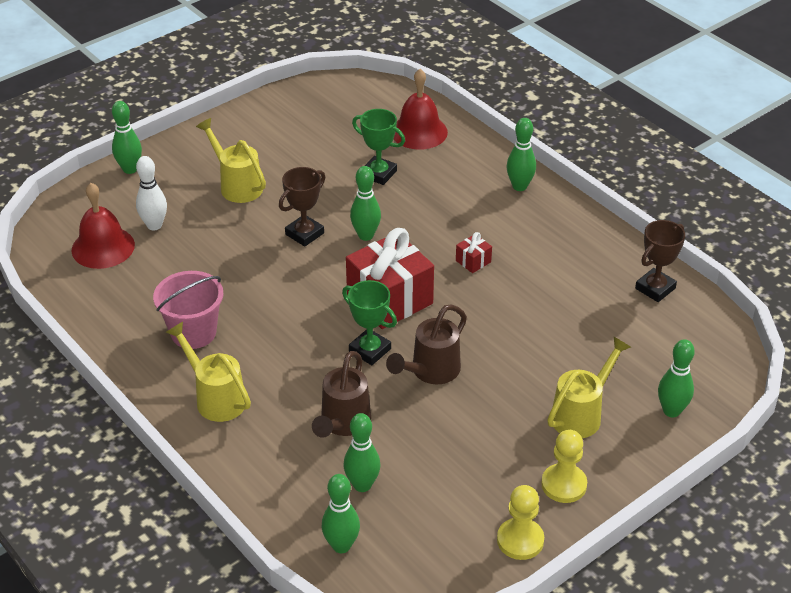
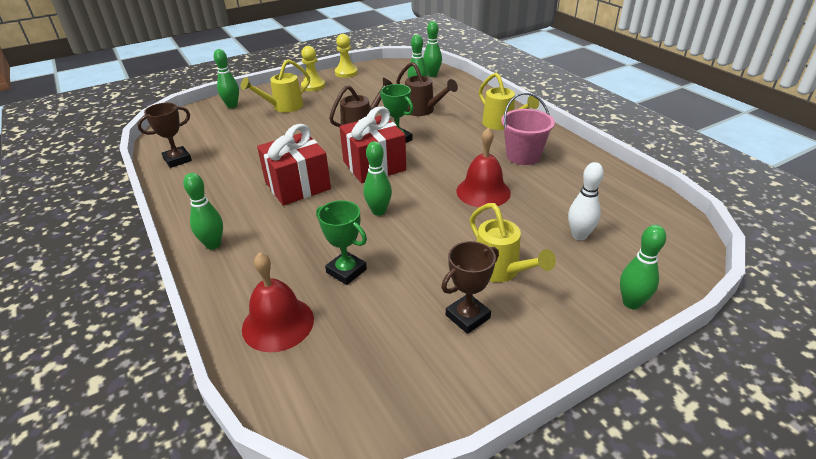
camera: 170 degrees left, 5 degrees down
red bell [72,183,135,269] -> red bell moved to [456,127,511,207]
brown trophy [279,167,325,247] -> brown trophy moved to [441,241,499,334]
brown watering can [312,351,371,438] -> brown watering can turned 105 degrees clockwise [396,62,458,116]
red gift [456,232,492,273] -> red gift [257,124,331,205], size x2.38

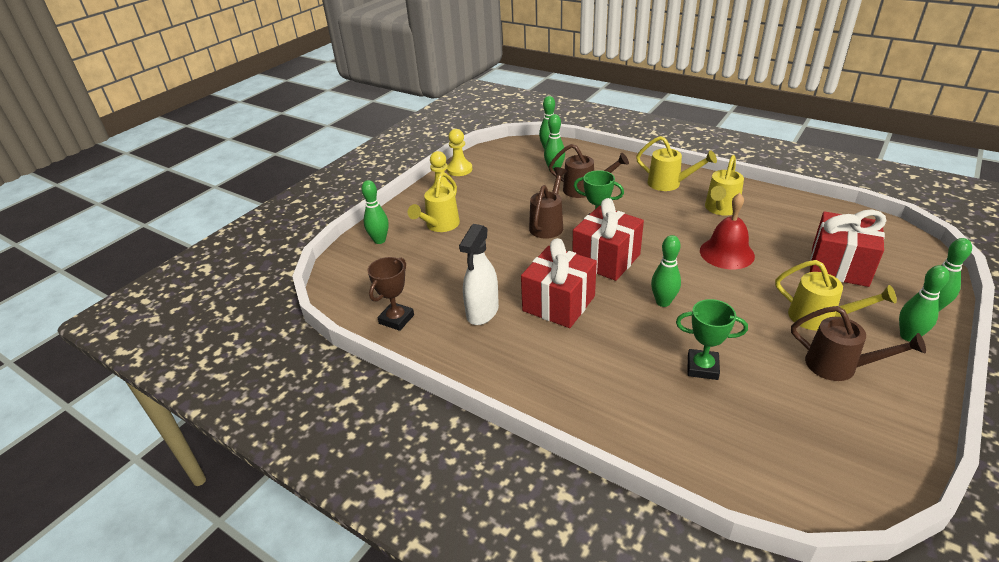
camera: 25 degrees left, 0 degrees up
green bowling pin [183,173,223,250] -> green bowling pin moved to [899,265,949,342]
red bell [242,252,314,352] -> none
brown trophy [441,241,499,334] -> brown watering can [791,306,926,381]
pink bucket [501,92,555,165] -> yellow watering can [705,155,744,216]
white bowling pin [568,162,604,240] -> red gift [810,210,886,287]
none -> white spray bottle [459,224,499,325]

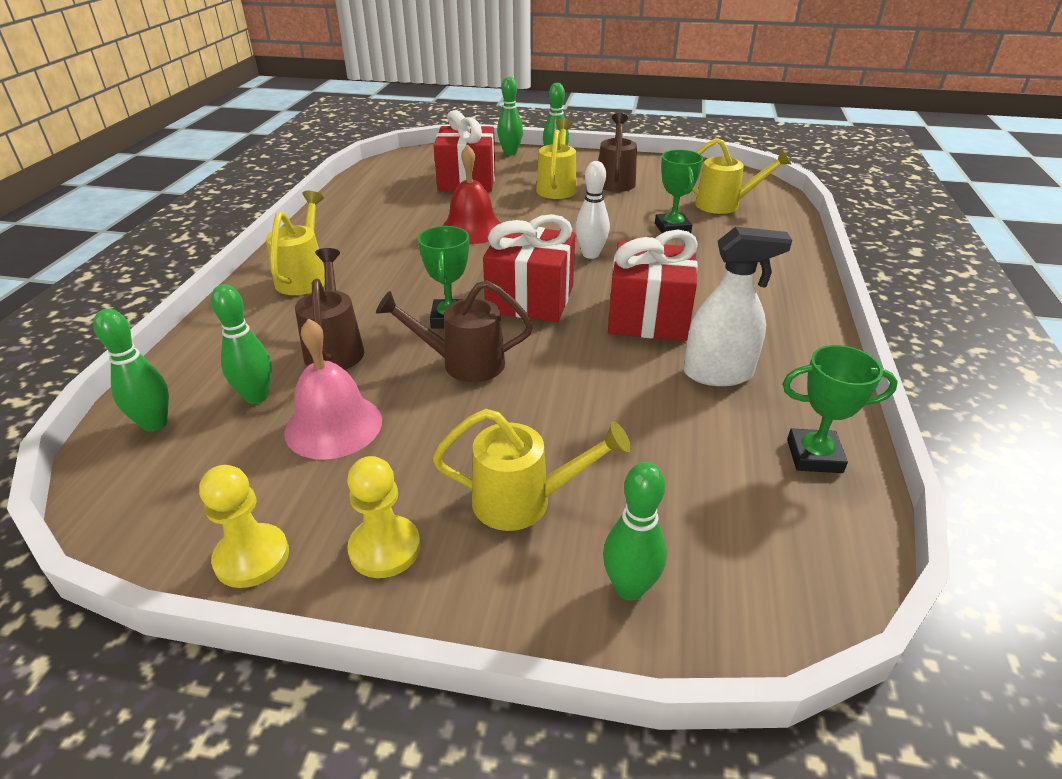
camera: 115 degrees left, 0 degrees up
brown trophy [368,257,414,331] -> green trophy [783,345,898,473]
green bowling pin [651,235,681,307] -> white bowling pin [575,161,610,259]
yellow watering can [705,155,744,216] -> yellow watering can moved to [692,138,791,214]
none -> pink bell [284,318,382,460]

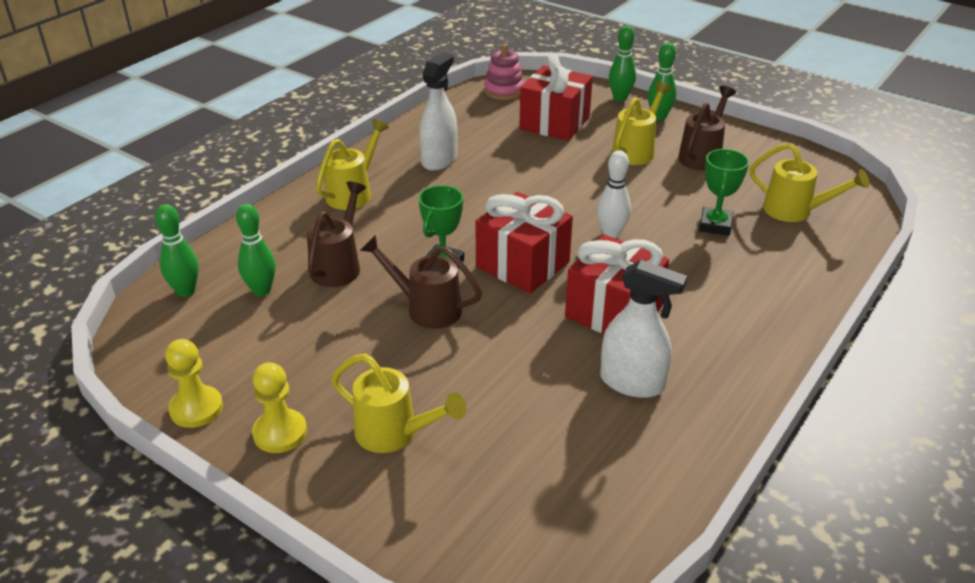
camera: 25 degrees right, 0 degrees up
pink bell [284,318,382,460] -> none
red bell [443,144,501,244] -> none
green bowling pin [603,462,667,601] -> none
green trophy [783,345,898,473] -> none
none -> white spray bottle [419,52,457,171]
none -> pink stacking toy [484,44,524,100]

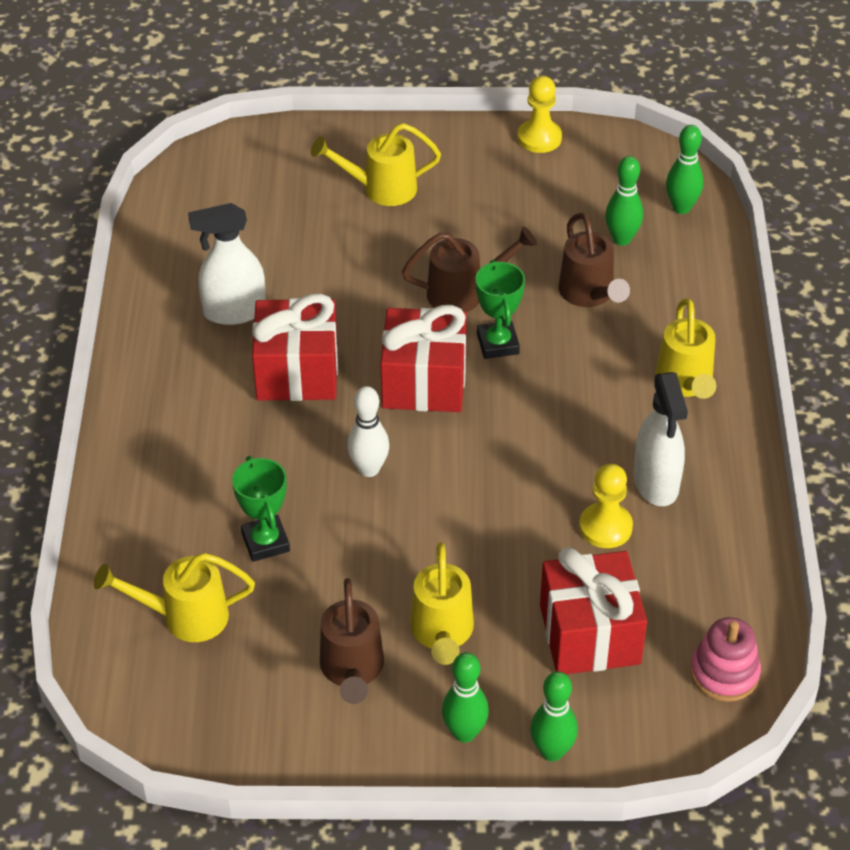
camera: 145 degrees right, 10 degrees up
yellow pawn [252,362,307,453] -> yellow pawn moved to [579,464,633,548]

